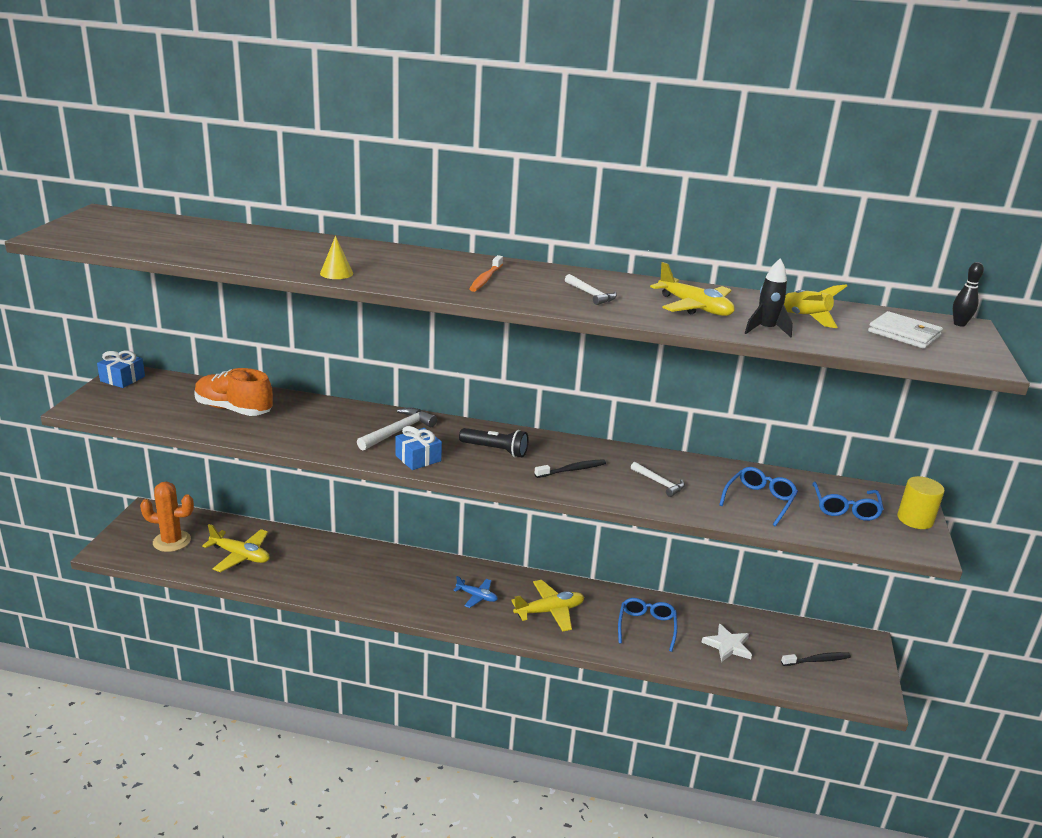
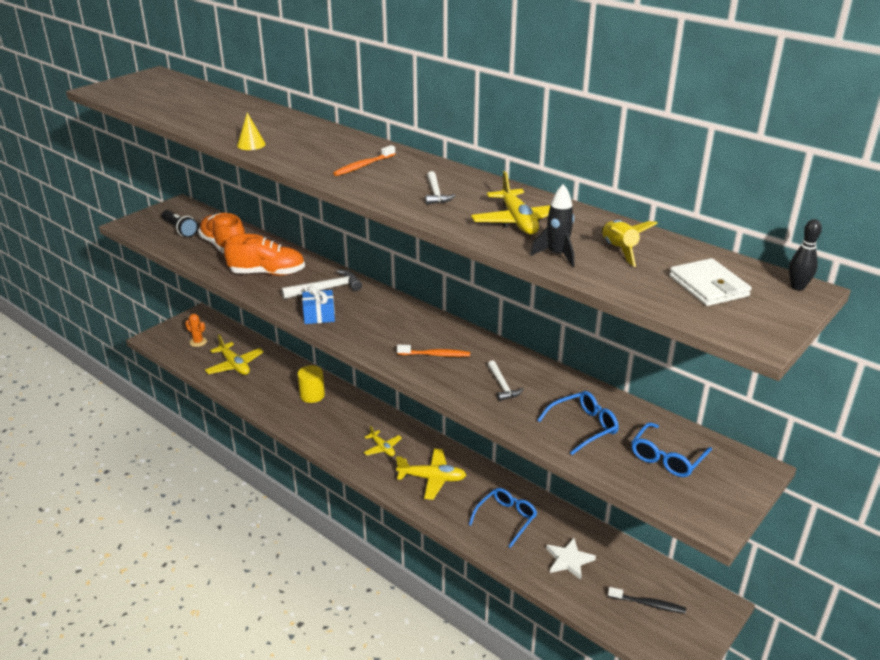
camera: 30 degrees right, 5 degrees up
blue gift [97,351,145,388] -> none
orange cactus [140,482,194,552] -> orange cactus [185,314,207,347], size x0.60
blue plane [453,576,498,608] -> yellow plane [363,426,402,456]
black flashlight [459,428,529,457] -> black flashlight moved to [161,210,198,237]
black toothbrush [534,459,606,478] -> orange toothbrush [397,345,470,357]
yellow cylinder [897,476,945,529] -> yellow cylinder moved to [298,365,325,403]
none -> orange shoe [224,234,305,276]

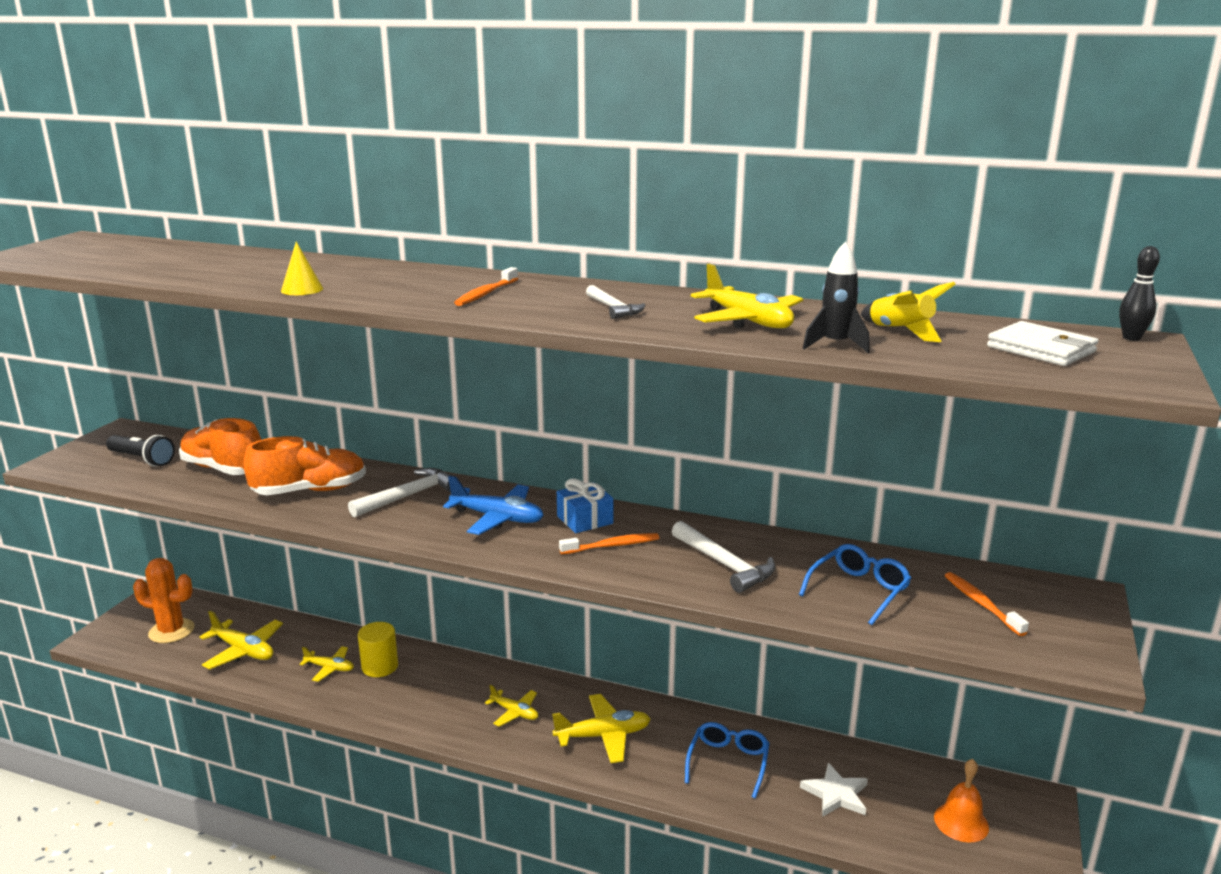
camera: 20 degrees left, 10 degrees down
orange cactus [185,314,207,347] -> orange cactus [133,558,195,643], size x1.67
blue gift [302,285,335,324] -> blue gift moved to [557,479,613,533]
white hammer [488,360,524,401] -> white hammer [672,521,776,593], size x1.56
black toothbrush [608,587,686,614] -> orange bell [934,759,989,842]
blue glasses [632,422,712,477] -> orange toothbrush [945,572,1029,636]
none -> yellow plane [300,646,354,682]
none -> blue plane [443,476,544,535]

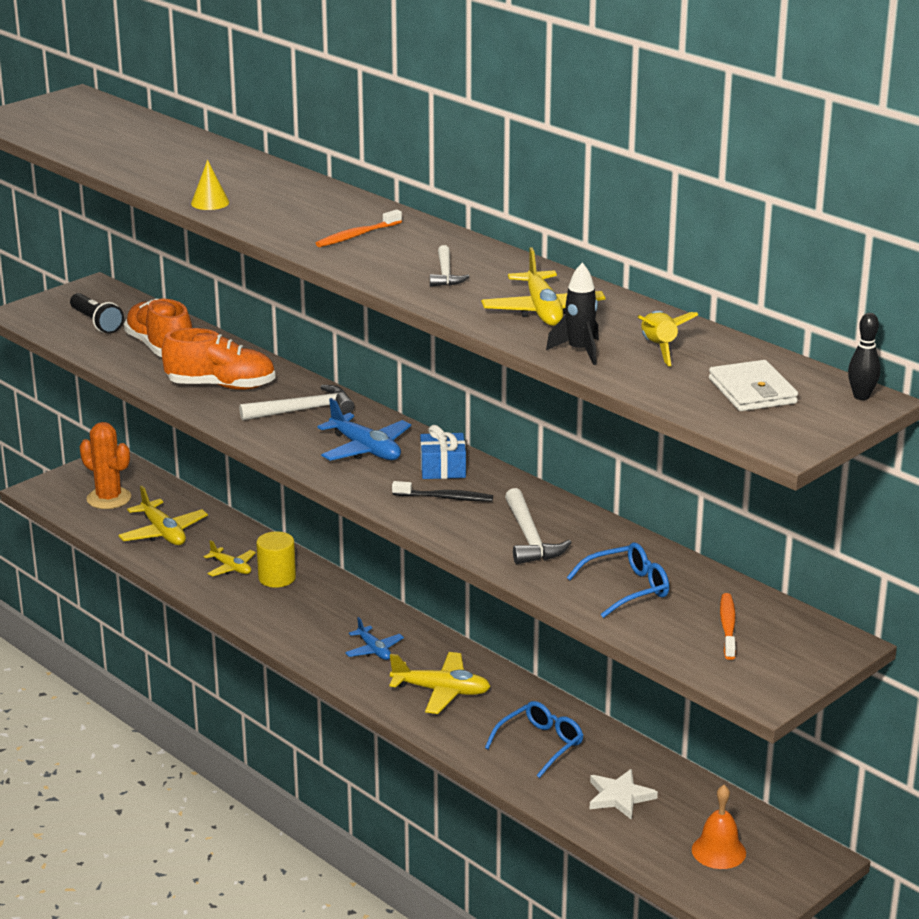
camera: 25 degrees right, 5 degrees up
yellow plane [485,685,538,727] -> blue plane [345,617,404,660]
orange toothbrush [559,533,659,554] -> black toothbrush [392,481,493,502]

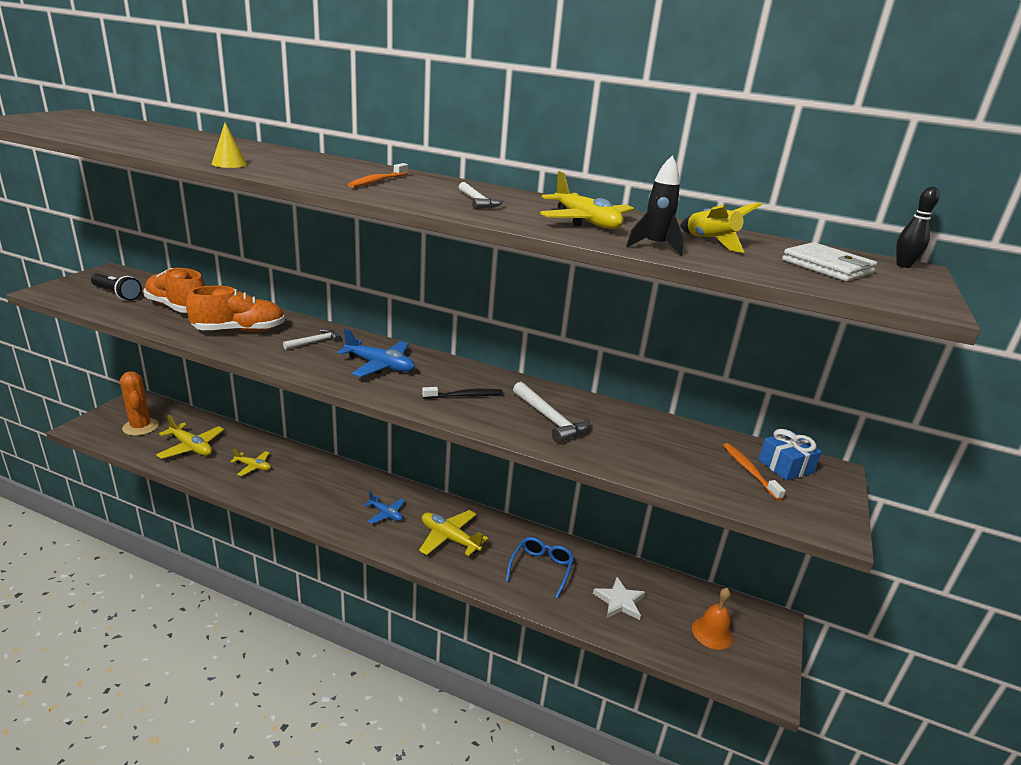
camera: 25 degrees left, 0 degrees up
orange cactus [80,422,131,509] -> orange cactus turned 45 degrees clockwise [120,371,159,436]
white hammer [239,385,354,421] -> white hammer [283,329,341,350], size x0.64
yellow cylinder [256,531,296,588] -> none
yellow plane [389,652,491,714] -> yellow plane turned 135 degrees counterclockwise [419,510,488,556]
blue gift [420,425,466,479] -> blue gift moved to [758,429,822,481]
blue glasses [566,542,669,618] -> none

